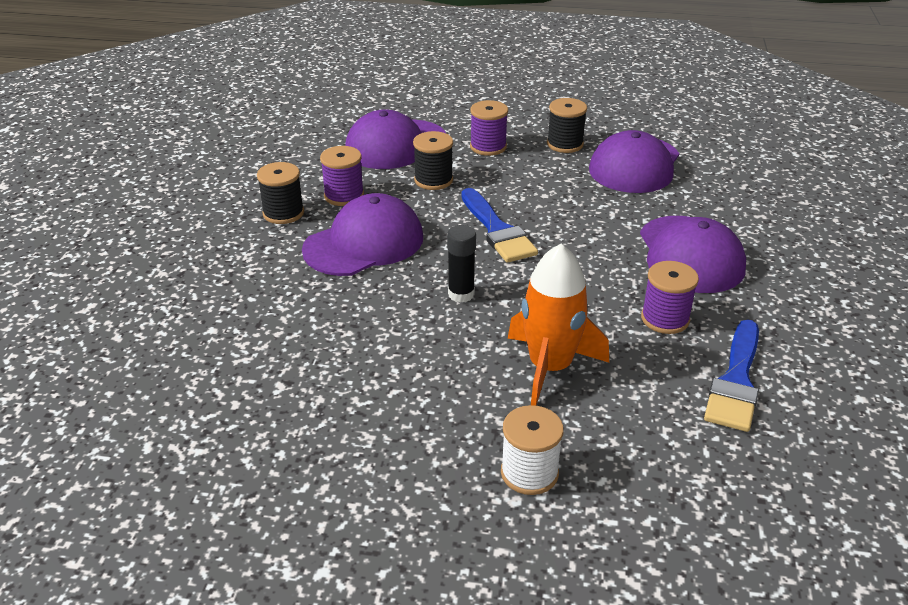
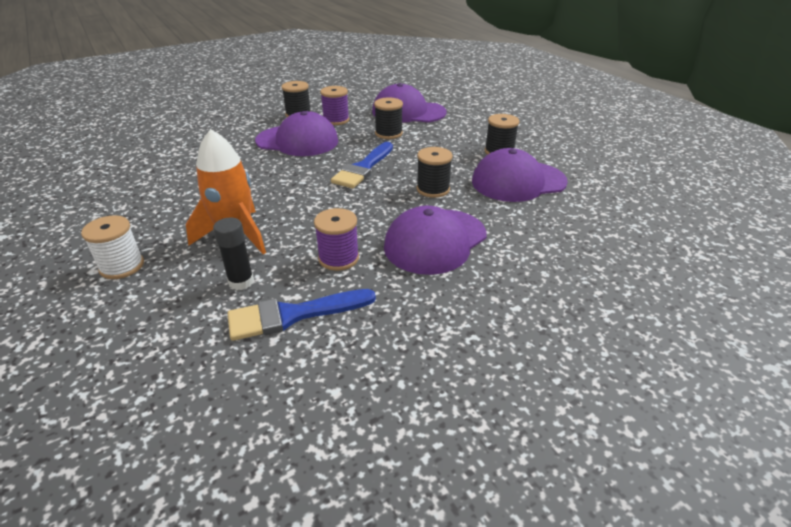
camera: 50 degrees right, 0 degrees up
black glue stick [447,225,476,303] -> black glue stick moved to [213,218,254,290]
purple spool [470,100,508,156] -> none
none -> black spool [417,147,453,198]

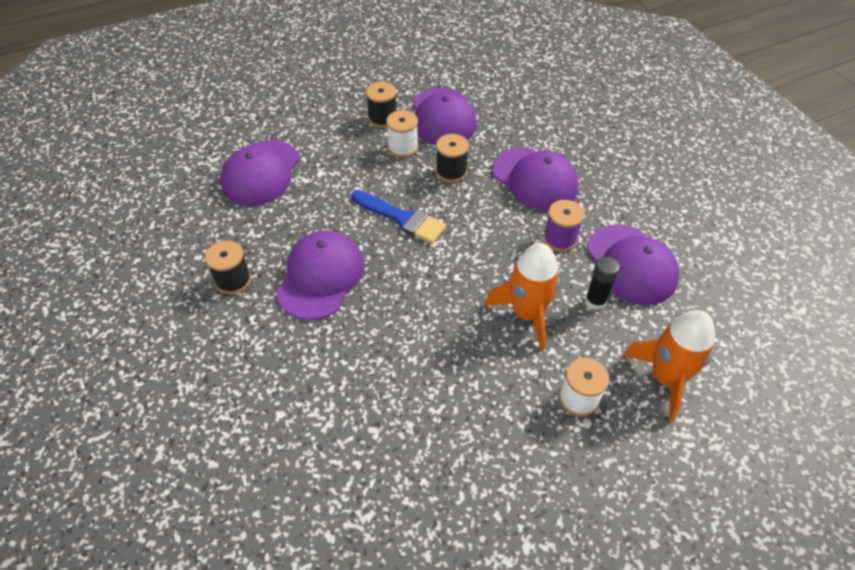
camera: 85 degrees left, 15 degrees up
blue brush [227,289,376,341] -> purple cap [587,225,679,305]
purple spool [320,86,349,125] -> none
black spool [374,97,403,139] -> none
none -> white spool [386,110,418,158]
none -> orange rocket [623,310,715,421]

